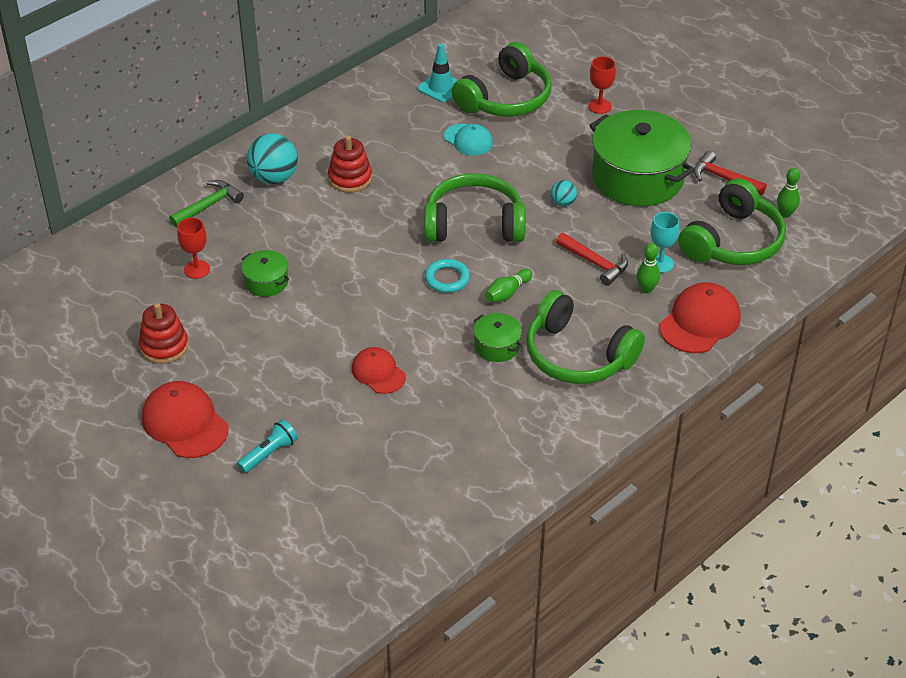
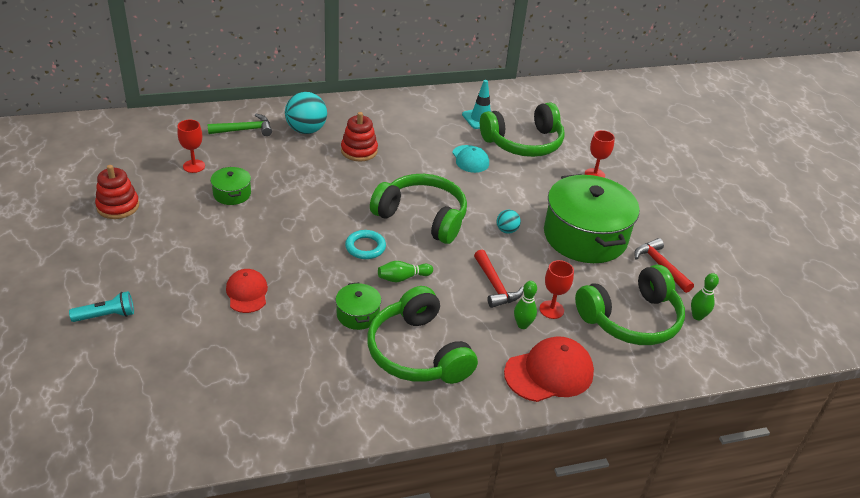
camera: 25 degrees right, 5 degrees down
red cap [142,381,229,458] -> none
turquoise goblet [651,212,679,273] -> red goblet [539,260,574,319]

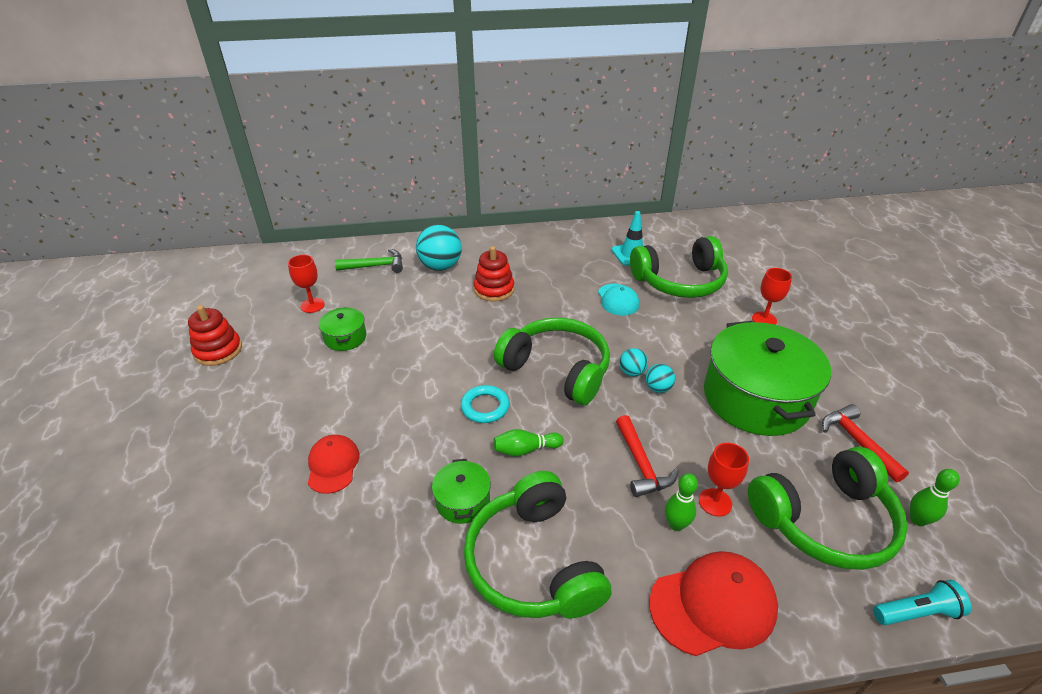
camera: 10 degrees right, 0 degrees up
turquoise flashlight [69,291,134,322] -> turquoise flashlight moved to [873,580,971,625]
none -> turquoise ball [619,348,648,377]

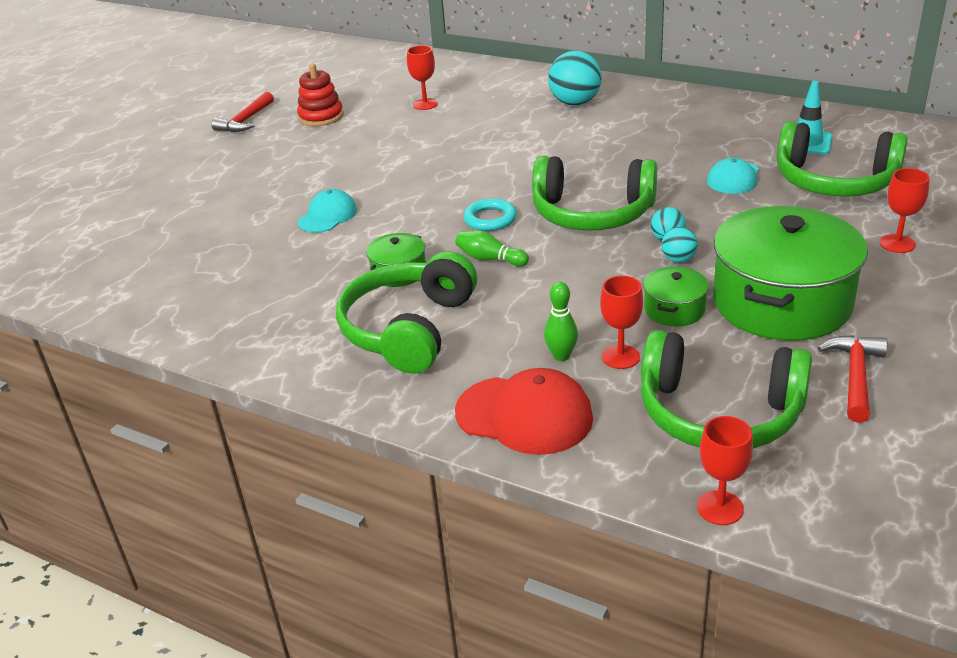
camera: 40 degrees right, 5 degrees down
red cap [308,435,360,494] -> turquoise cap [298,189,357,233]
green pot [319,307,366,351] -> green pot moved to [643,267,709,326]
green hammer [335,249,403,273] -> none
red stacking toy [474,246,514,302] -> none
green headphones [494,318,610,405] -> green headphones turned 120 degrees clockwise [532,156,657,231]
red hammer [616,415,679,497] -> red hammer moved to [211,92,274,132]
turquoise flashlight [873,580,971,625] -> red goblet [697,416,753,525]
green bowling pin [910,469,960,526] -> none

